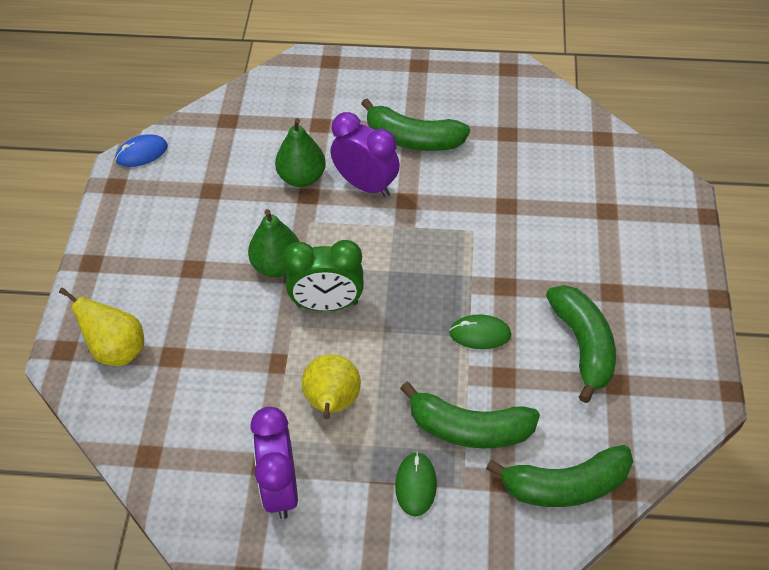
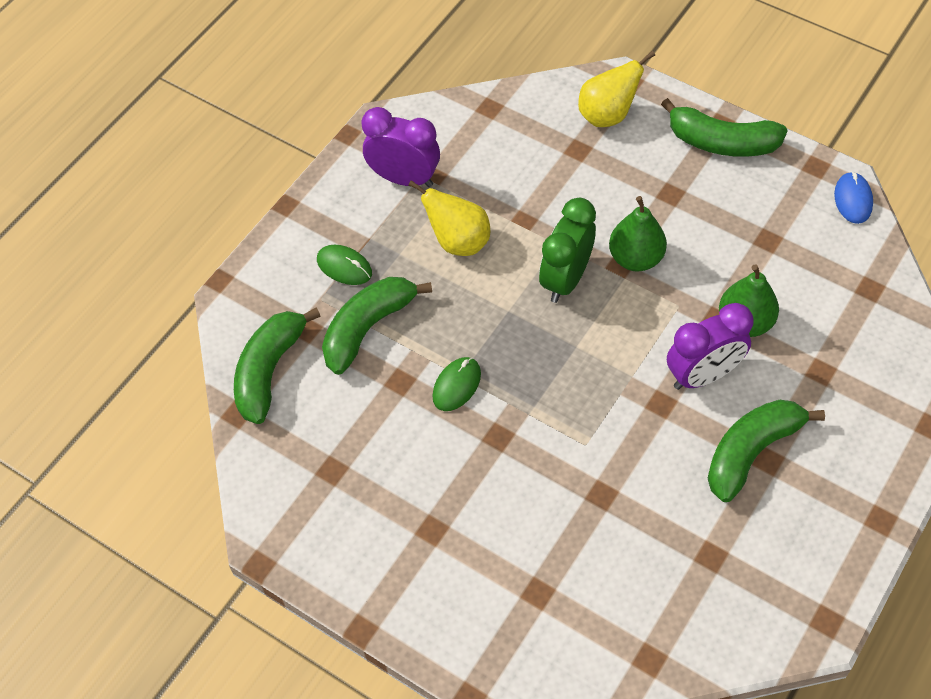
camera: 120 degrees right, 5 degrees up
green banana [546,285,616,403] -> green banana moved to [661,98,788,157]

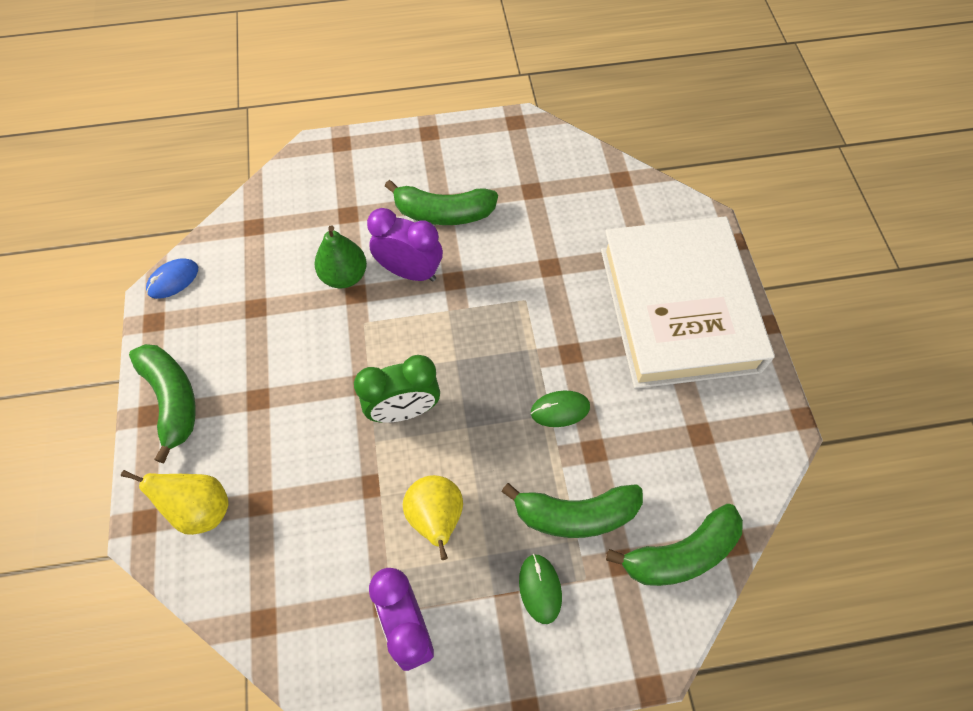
camera: 135 degrees left, 5 degrees up
green pear [609,196,667,271] -> none
none -> white book [601,216,775,389]

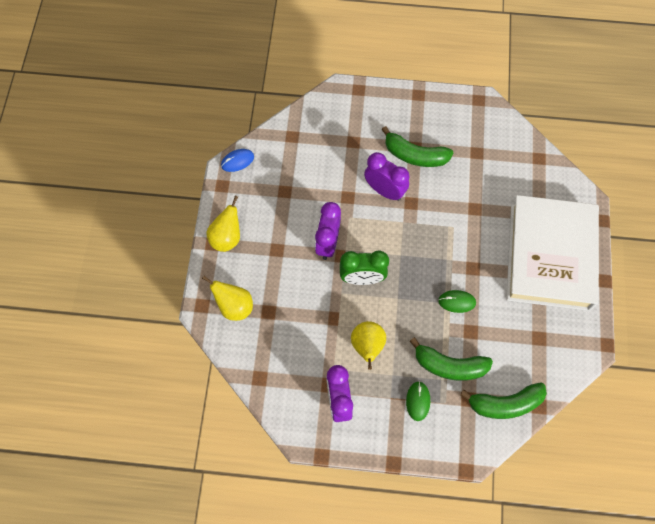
camera: 15 degrees right, 5 degrees up
green banana [129,344,196,463] -> yellow pear [207,195,240,252]
green pear [314,225,367,288] -> none
none -> purple clock [315,202,341,260]

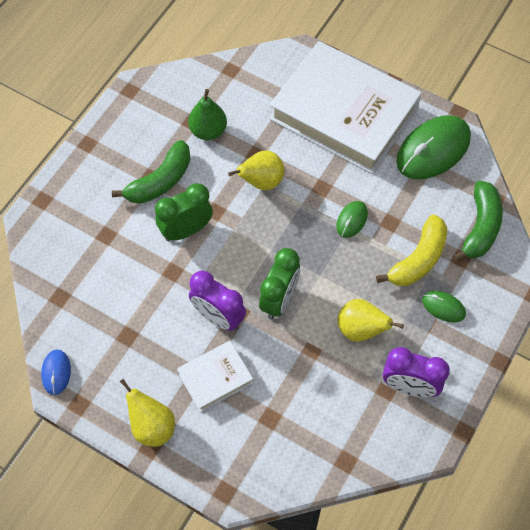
camera: 65 degrees left, 5 degrees down
yellow pear [202,276,253,321] -> yellow pear moved to [228,150,284,190]
purple clock [364,152,409,201] -> green clock [155,183,213,241]
green banana [410,337,493,381] -> yellow banana [376,214,447,286]
none -> white book [177,341,253,412]
none -> green pear [188,89,227,140]
none -> green mouse [396,115,471,179]

